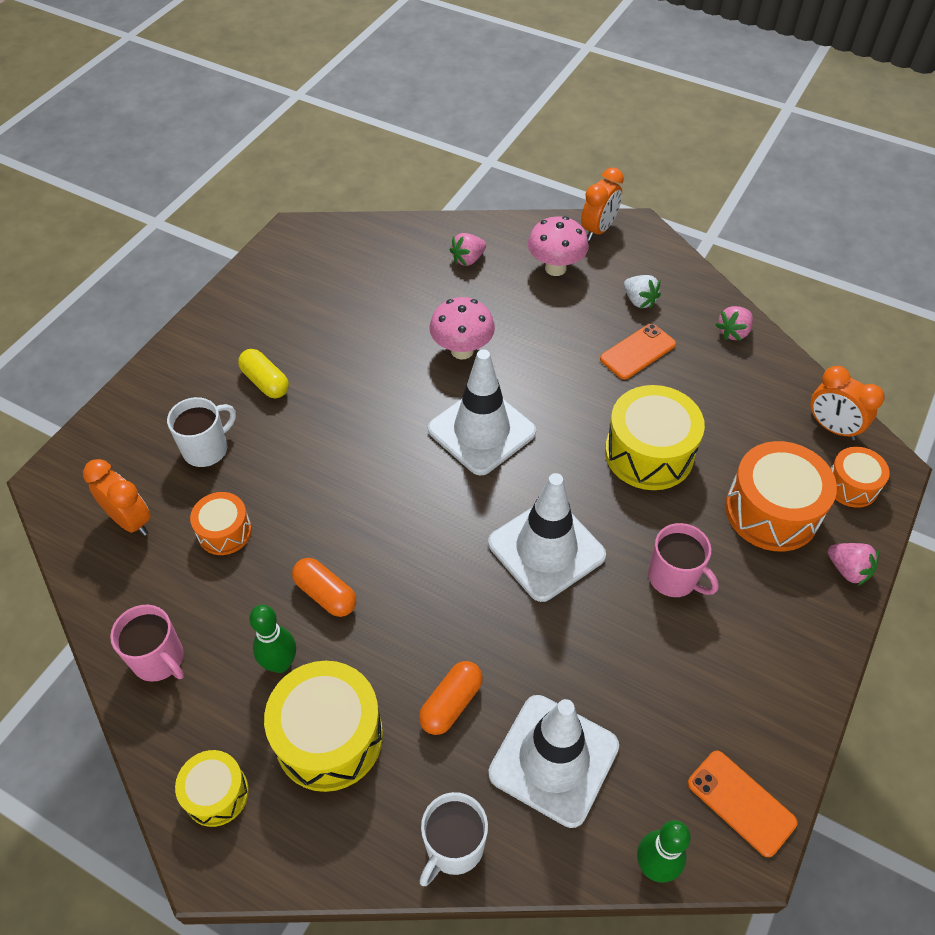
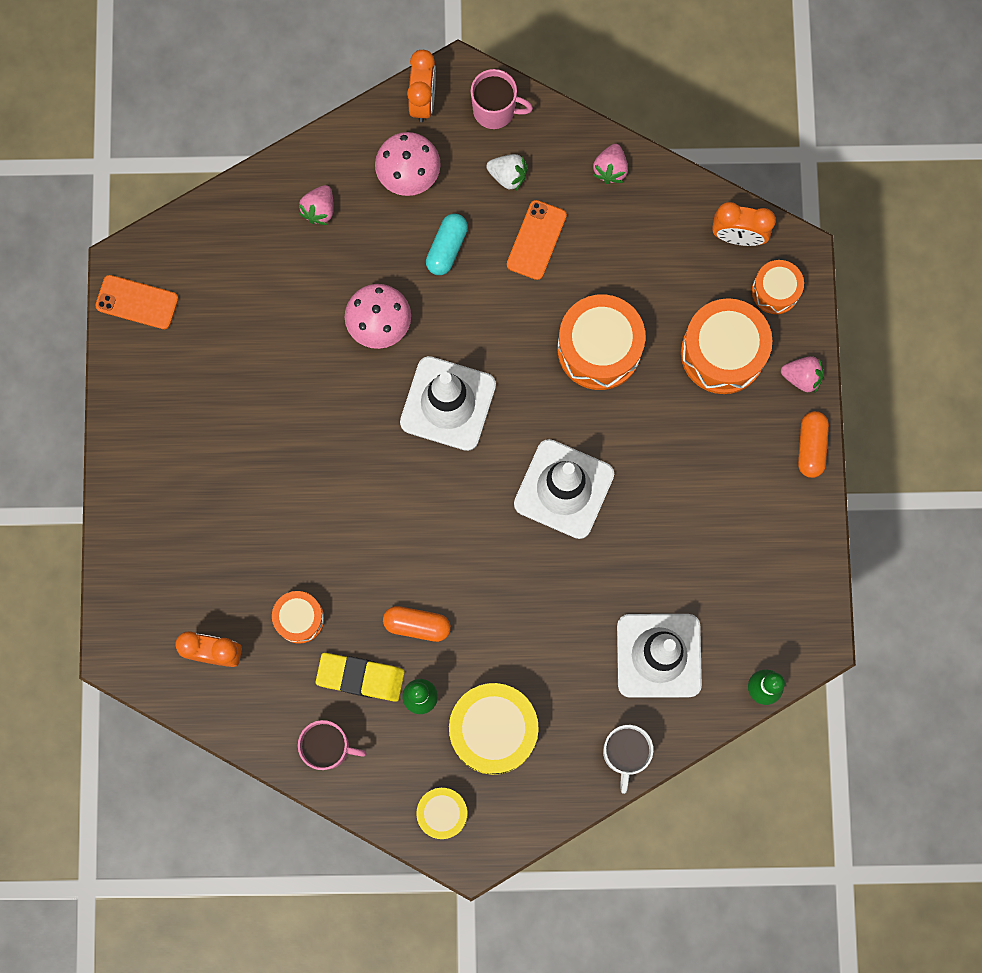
camera: 30 degrees left, 25 degrees up
white mug [167,397,236,467] -> none
yellow capsule [238,349,289,398] -> none
orange capsule [419,661,483,735] -> orange capsule moved to [798,411,829,478]
yellow drum [605,385,705,490] -> orange drum [557,294,646,390]
pink mug [648,523,719,597] -> pink mug moved to [471,69,533,129]
orange phone [688,751,797,857] -> orange phone moved to [95,275,178,329]
none -> yellow eraser [316,653,405,702]
none -> turquoise capsule [426,214,468,275]

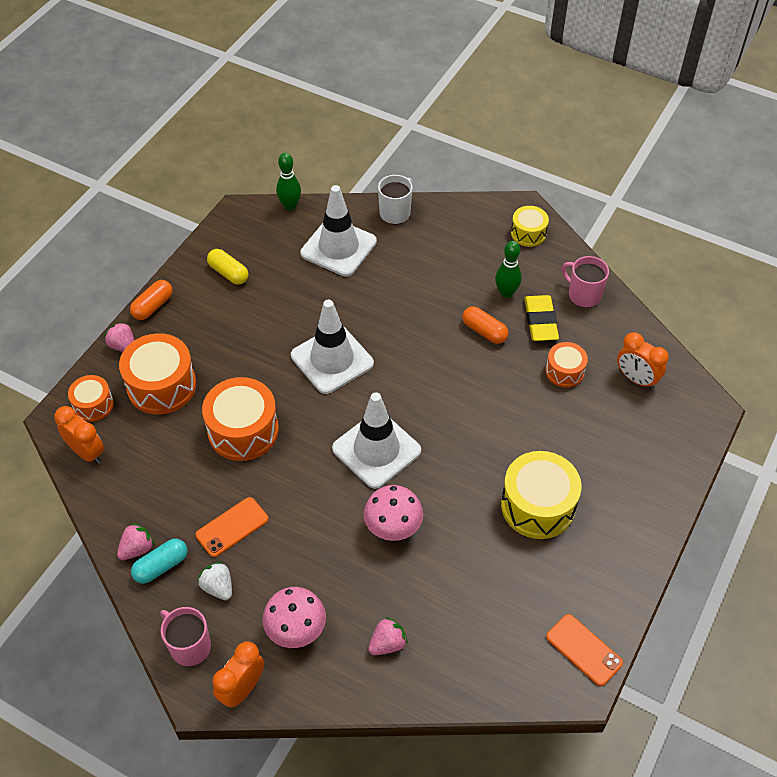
camera: 150 degrees left, 25 degrees down
yellow eraser [316,653,405,702] -> yellow eraser turned 45 degrees clockwise [524,295,559,341]
turquoise capsule [426,214,468,275] -> turquoise capsule moved to [131,539,188,584]
yellow drum [449,683,539,775] -> yellow drum moved to [501,451,581,539]
none -> yellow capsule [207,249,248,285]

